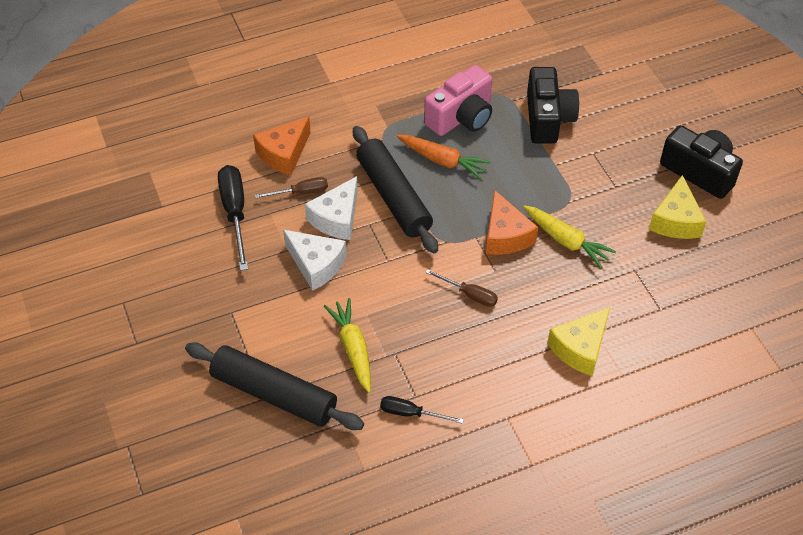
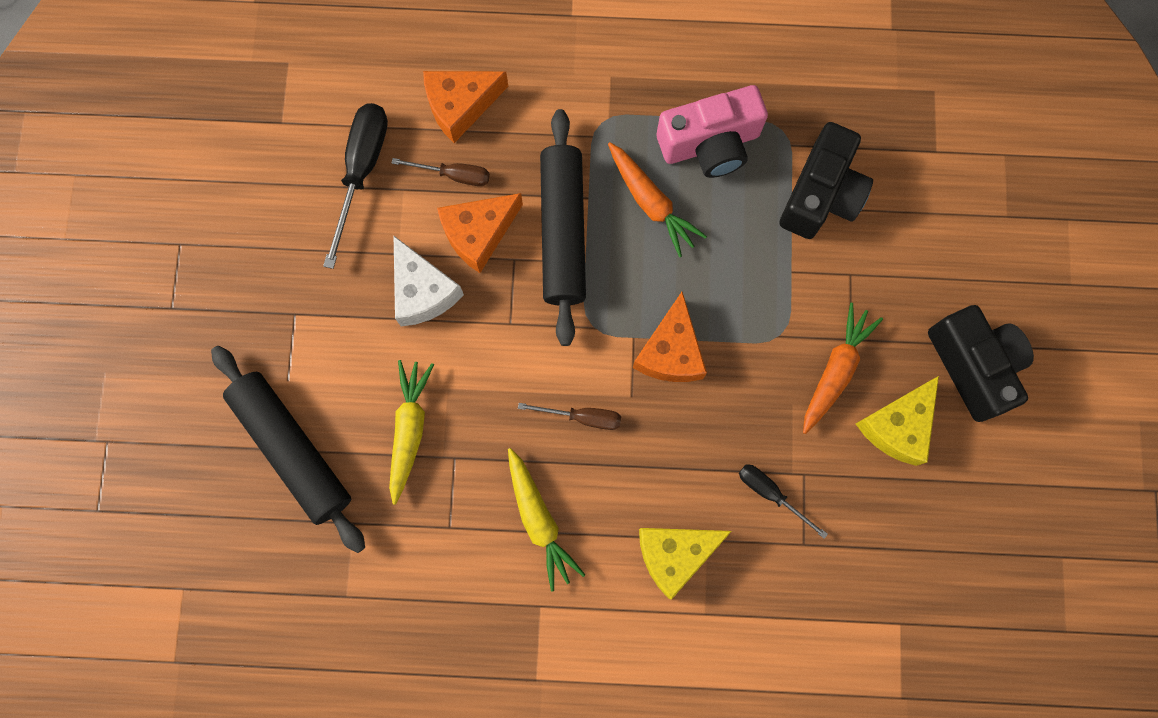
camera: 25 degrees right, 25 degrees up
white cheese [305,176,358,240] -> orange cheese [437,193,523,273]
black screwdriver [380,396,464,424] -> black screwdriver moved to [739,464,828,539]
brown screwdriver [425,269,498,307] -> brown screwdriver turned 45 degrees counterclockwise [518,403,621,430]
yellow carrot [523,205,616,268] -> yellow carrot moved to [508,448,585,591]
none -> orange carrot [803,303,883,434]

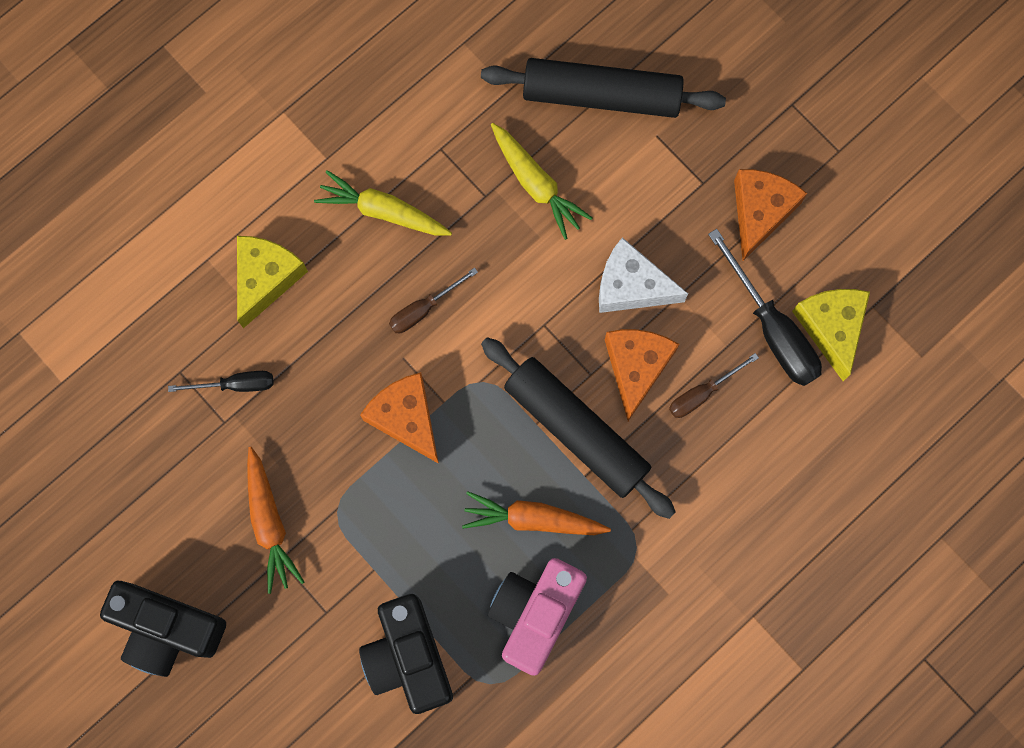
camera: 135 degrees right, 0 degrees up
orange cheese [423,71,508,143] -> orange cheese moved to [734,169,807,261]
yellow cheese [856,376,939,466] -> yellow cheese moved to [792,289,870,381]

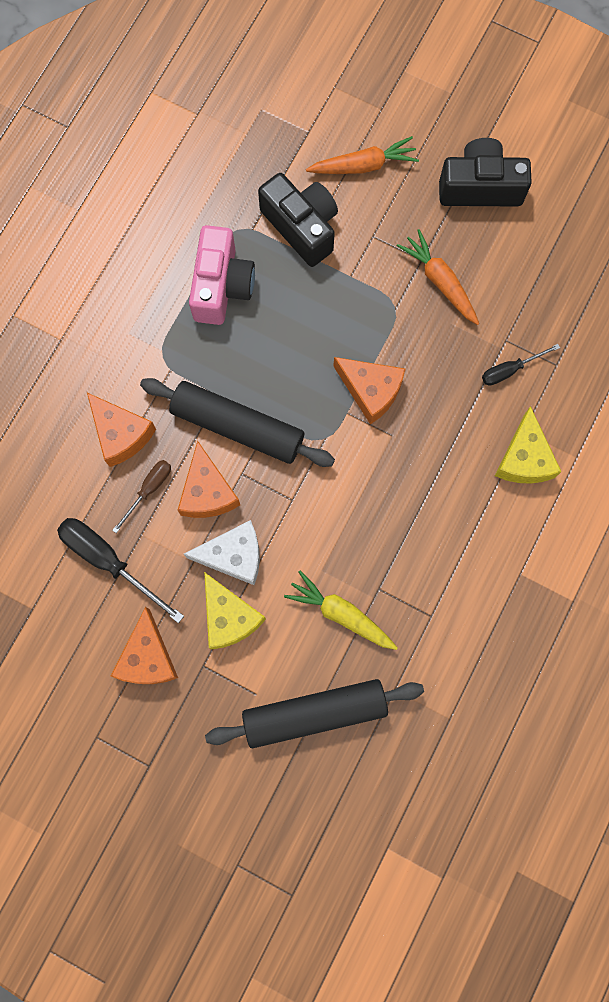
camera: 160 degrees right, 0 degrees up
yellow carrot [314,170,452,236] -> none
brown screwdriver [389,268,478,333] -> none
orange carrot [462,491,611,535] -> orange carrot moved to [306,136,419,174]
yellow cheese [792,289,870,381] -> yellow cheese moved to [204,572,266,650]
none -> orange cheese [87,393,156,467]

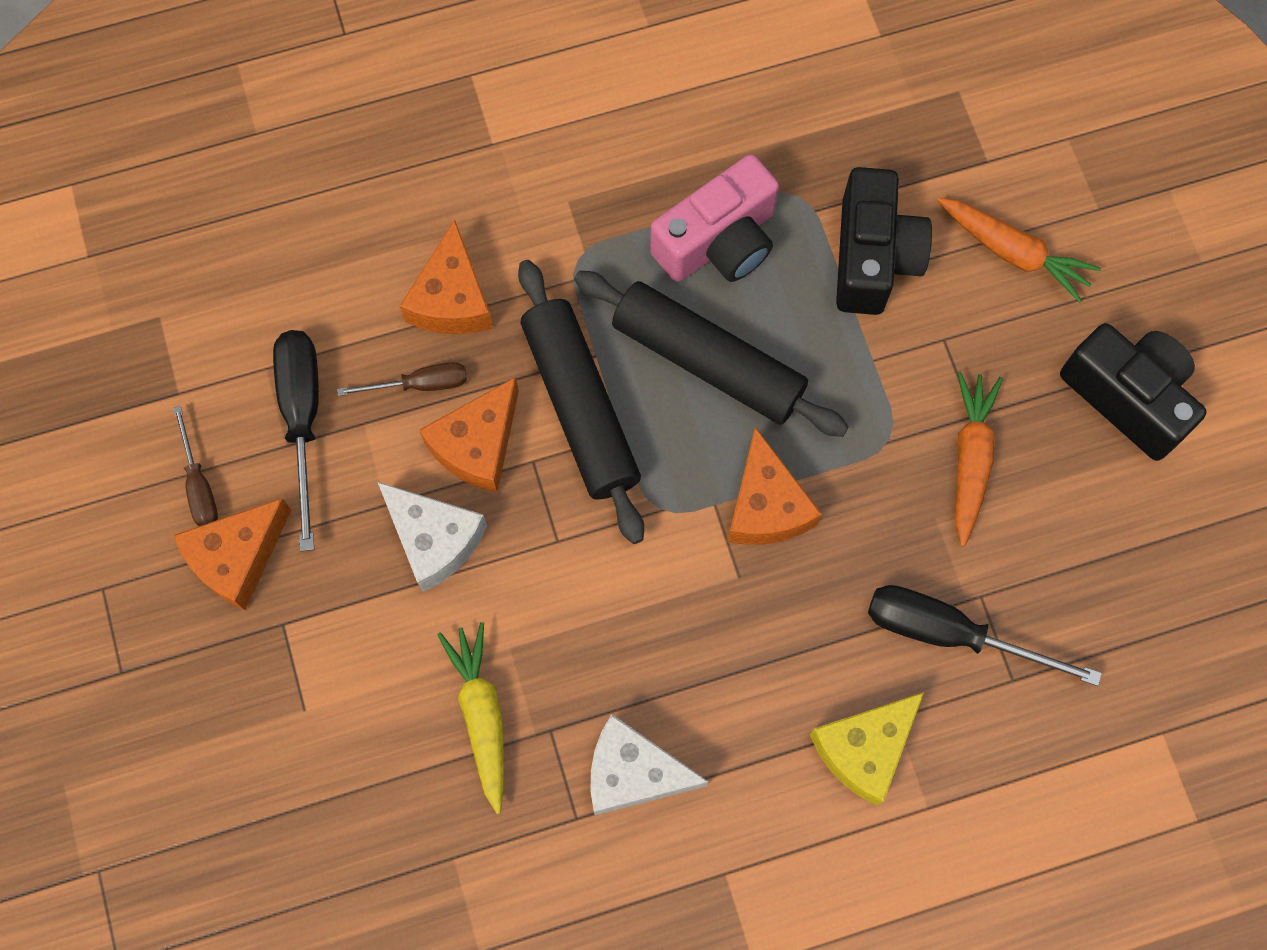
camera: 45 degrees right, 5 degrees down
yellow cheese [204,572,266,650] -> none
black rolling pin [205,679,424,748] -> black rolling pin moved to [574,270,849,437]
black screwdriver [482,344,560,386] -> black screwdriver [868,585,1102,686], size x1.74
none -> brown screwdriver [173,406,218,526]
none -> white cheese [590,714,708,815]

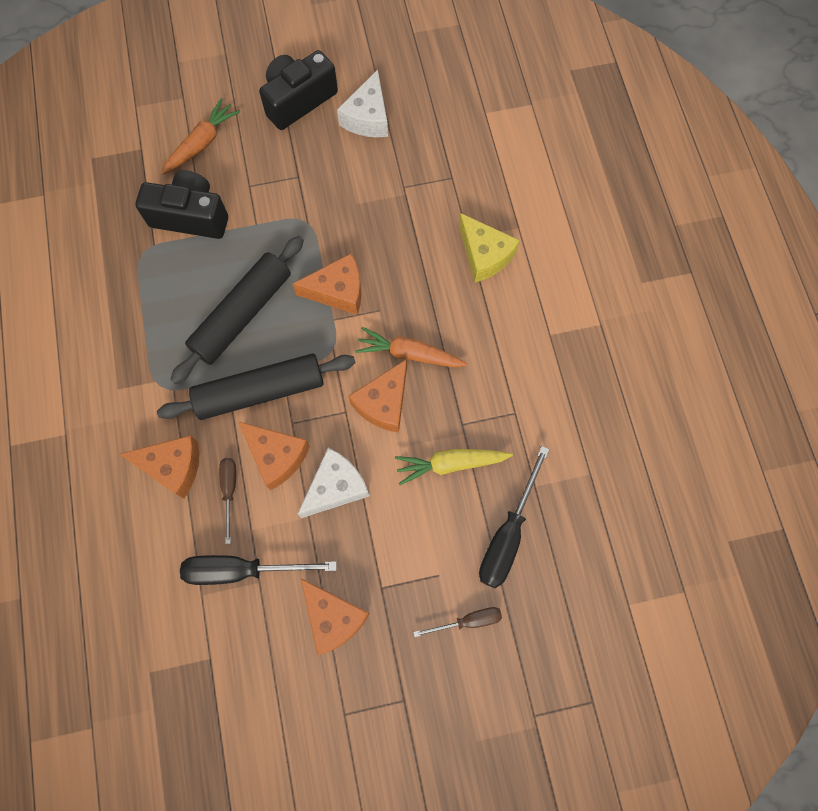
camera: 85 degrees left, 0 degrees up
brown screwdriver [173,406,218,526] -> brown screwdriver moved to [413,607,502,637]
white cheese [590,714,708,815] -> white cheese moved to [337,70,388,138]
pink camera [650,154,779,282] -> none
black screwdriver [868,585,1102,686] -> black screwdriver moved to [479,446,550,588]
orange carrot [956,371,1003,547] -> orange carrot moved to [355,327,467,367]
none -> orange cheese [348,359,407,433]

